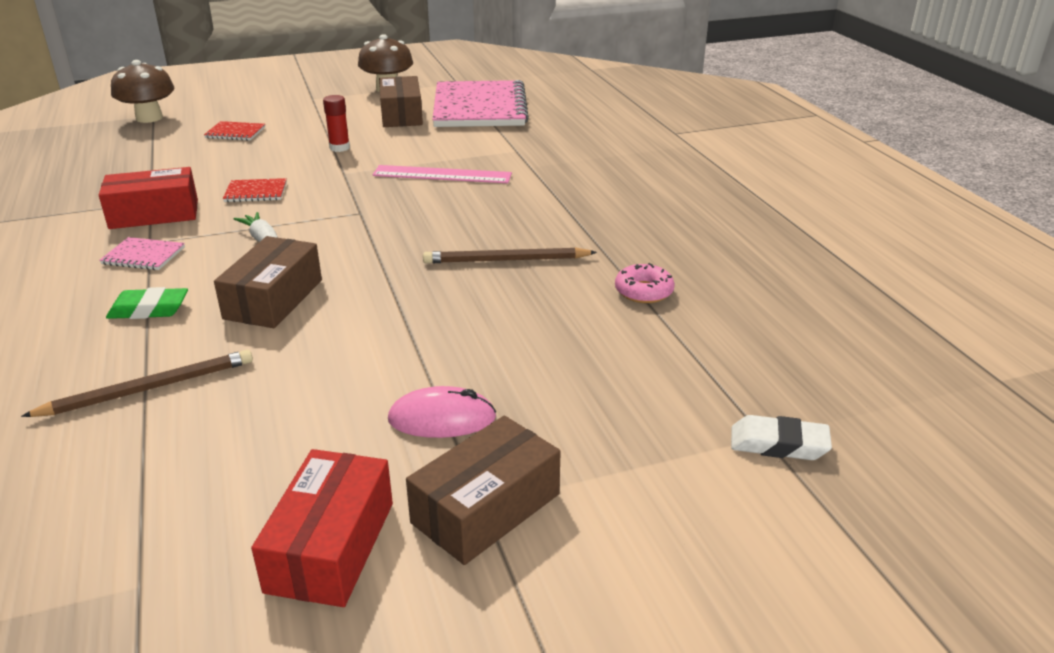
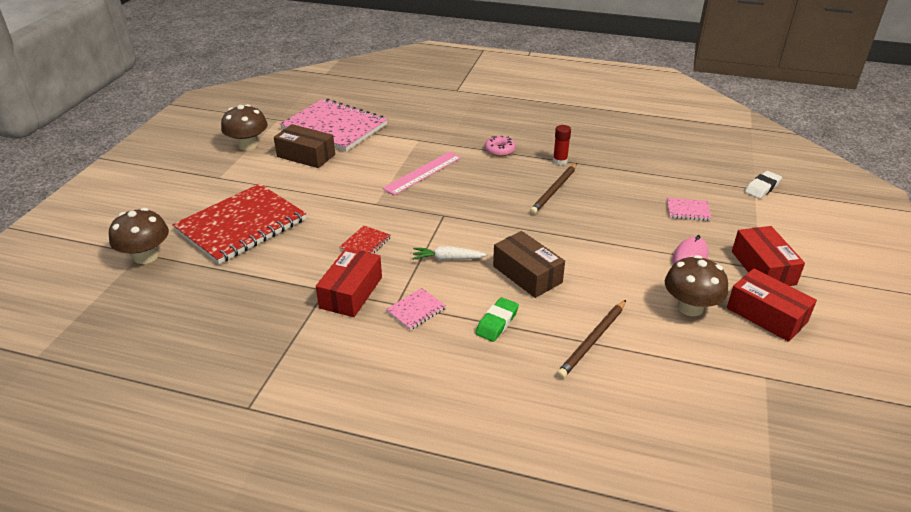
camera: 55 degrees left, 5 degrees up
brown pencil [21,350,253,417] -> brown pencil turned 150 degrees counterclockwise [557,300,626,379]
red notebook [204,121,265,141] -> red notebook [172,184,306,264], size x2.49
red glue stick [323,95,350,152] -> red glue stick moved to [553,125,571,165]
brown box [406,416,561,565] -> red box [732,226,805,286]
pink donut [615,263,675,303] -> pink donut moved to [485,136,516,157]
none -> brown mushroom [665,255,728,316]
none -> pink notebook [667,198,712,221]

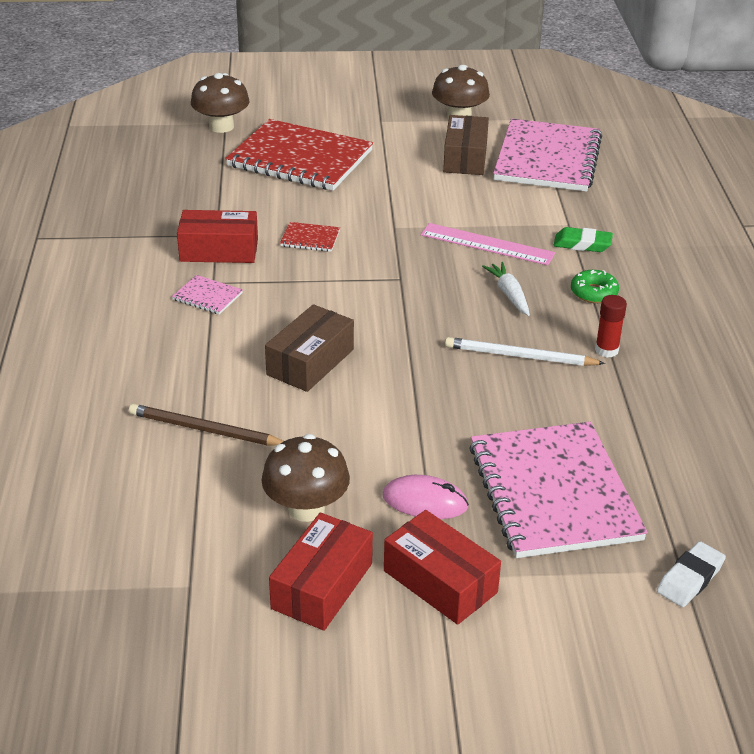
camera: 70 degrees right, 0 degrees up
white carrot [412,246,487,261] -> white carrot moved to [482,262,530,316]
green eraser [476,297,519,342] -> green eraser moved to [554,227,613,252]
pink donut [485,136,516,157] -> green donut [571,270,619,303]
brown pencil [530,163,577,214] -> white pencil [445,337,605,366]
pink notebook [667,198,712,221] -> pink notebook [469,422,648,558], size x2.49
red box [732,226,805,286] -> red box turned 75 degrees clockwise [384,510,501,625]
white eraser [745,171,782,199] -> white eraser turned 75 degrees counterclockwise [657,541,726,607]

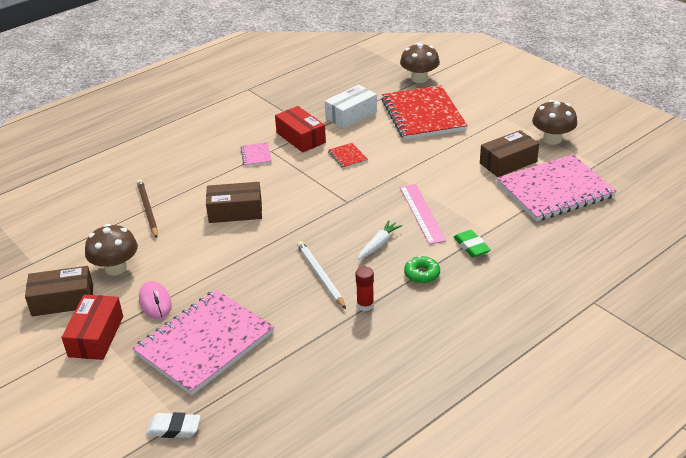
camera: 55 degrees right, 0 degrees up
red box [269,513,373,631] -> brown box [25,266,93,316]
none -> white box [325,85,377,129]

